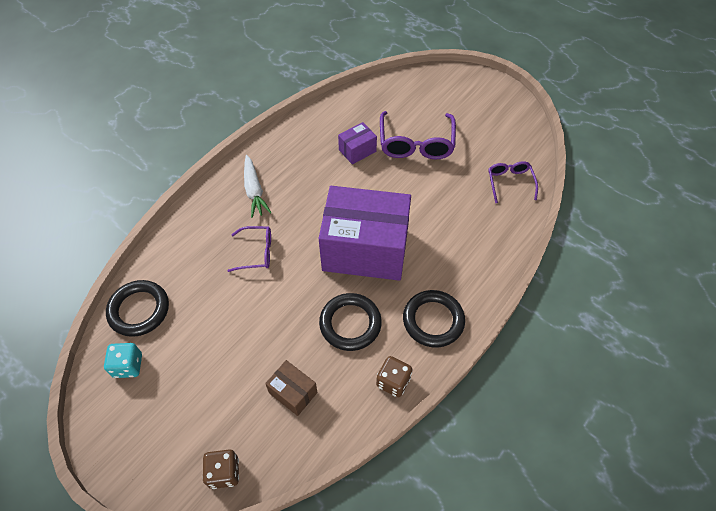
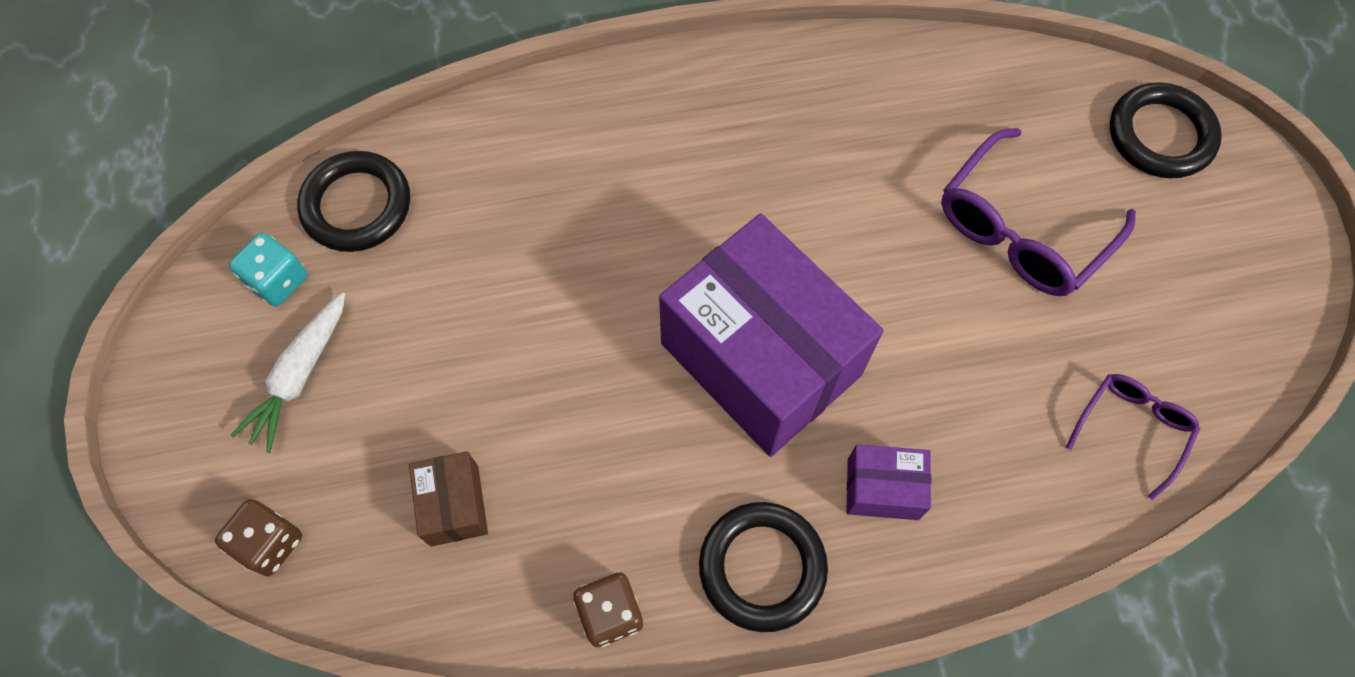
camera: 40 degrees right, 10 degrees up
purple glasses [228,226,271,272] -> none
white carrot [244,155,272,218] -> white carrot moved to [230,292,345,453]
black ring [319,293,382,351] -> black ring moved to [1110,82,1222,178]
purple box [338,122,377,165] -> purple box moved to [846,444,931,520]

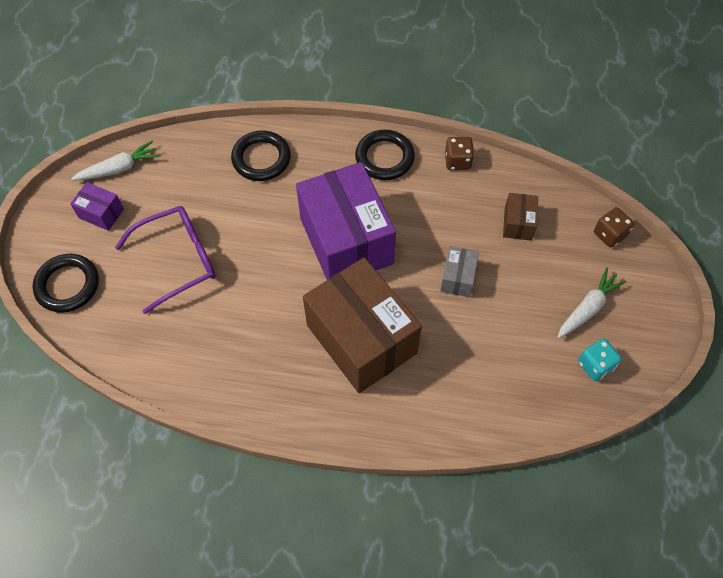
camera: 160 degrees left, 5 degrees down
black ring [297,151,410,252] -> black ring moved to [231,131,291,181]
purple box [846,444,931,520] -> purple box moved to [70,182,124,231]
purple glasses [1066,374,1200,500] -> none
none -> white carrot [71,141,160,181]
none -> brown box [303,257,422,393]
none -> grey box [440,247,479,297]

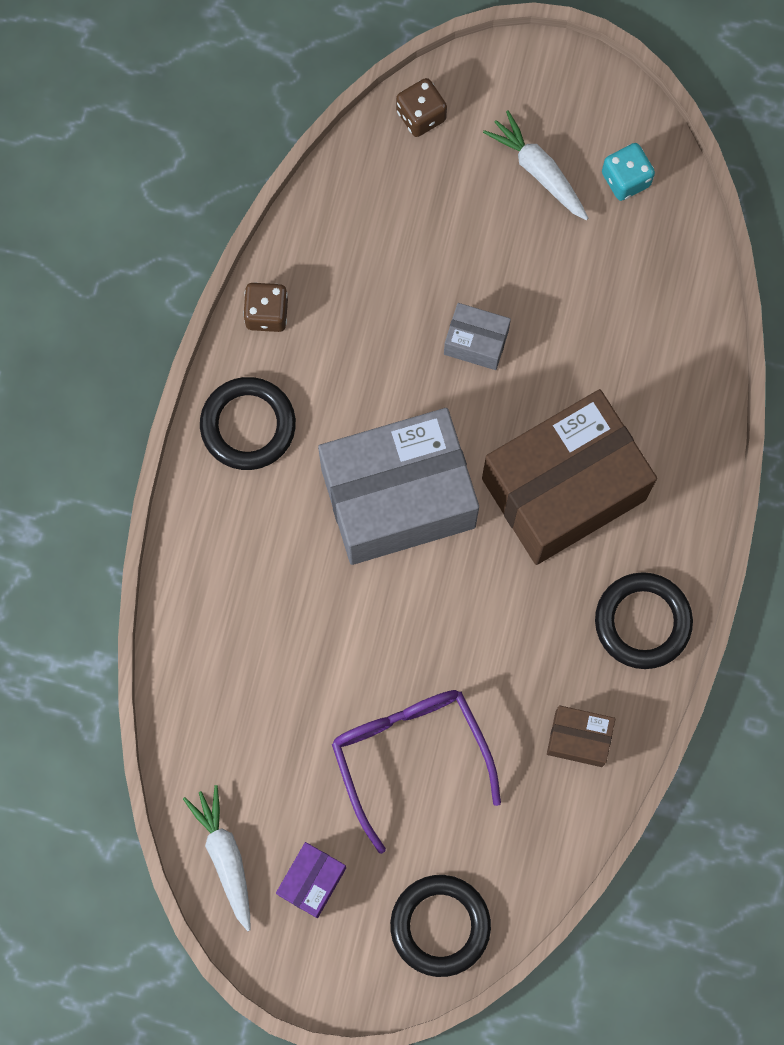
camera: 85 degrees left, 15 degrees up
black ring [231,131,291,181] -> black ring moved to [595,572,693,669]
purple box [296,162,396,280] -> grey box [318,408,479,565]
brown box [503,193,538,241] -> brown box moved to [547,705,615,767]

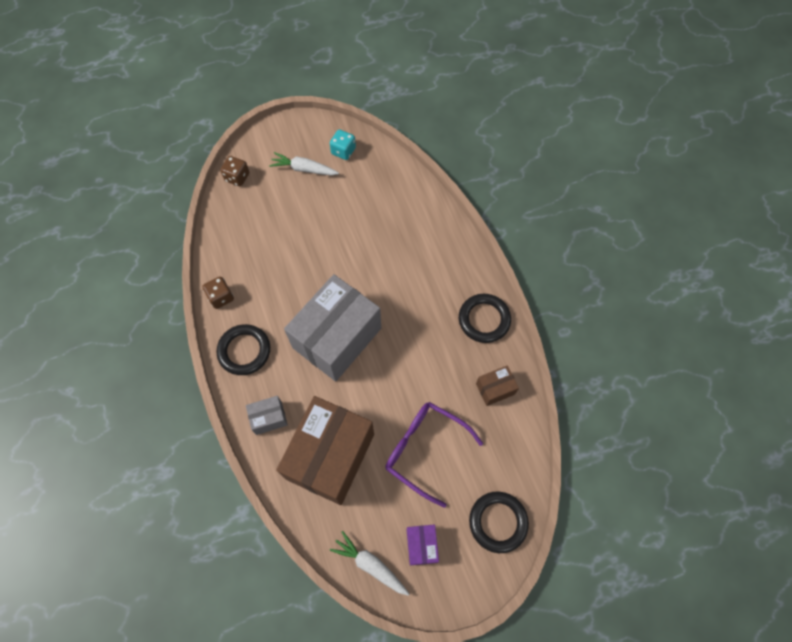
camera: 35 degrees left, 10 degrees down
grey box [444,303,511,370] -> grey box moved to [246,396,288,435]
brown box [482,389,657,565] -> brown box moved to [276,396,374,505]

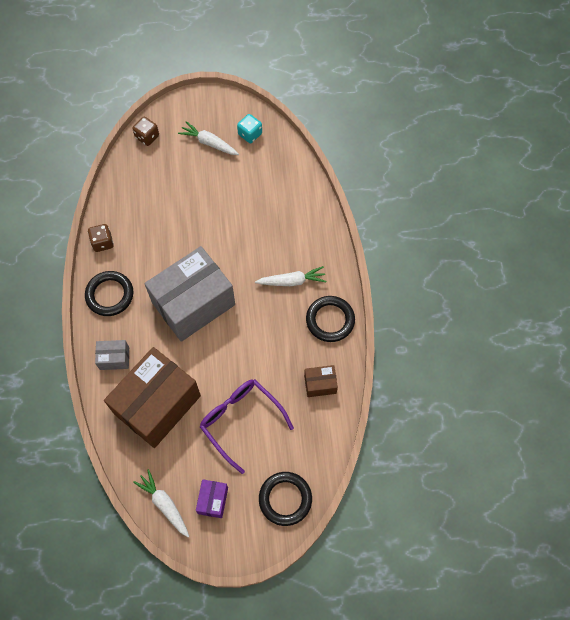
camera: 15 degrees right, 0 degrees up
none -> white carrot [255,266,327,286]

